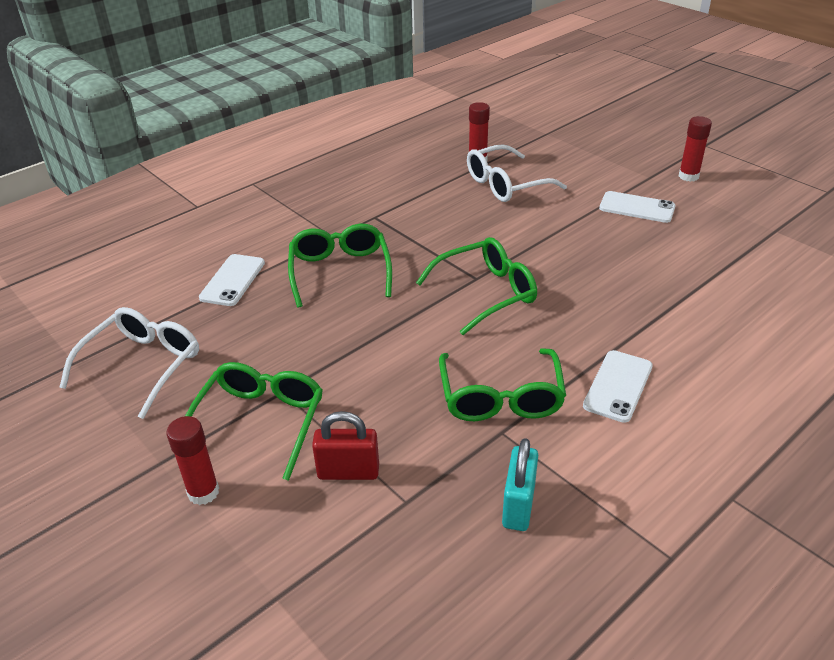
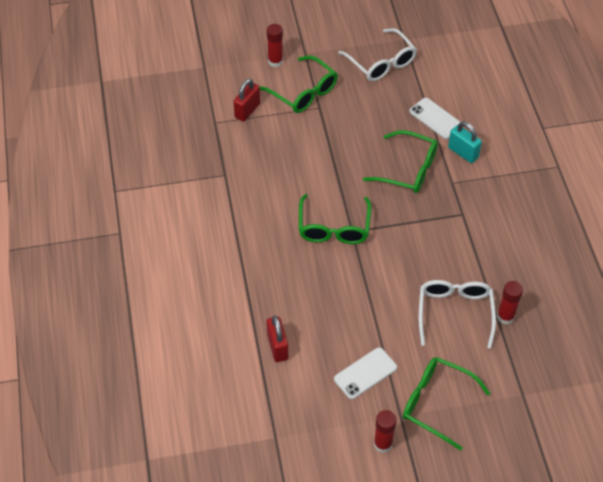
camera: 120 degrees right, 15 degrees up
green glasses [439,348,566,421] -> green glasses moved to [403,357,491,451]
turquoise padlock [502,438,538,531] -> turquoise padlock moved to [448,121,482,163]
white phone [583,350,653,423] -> none
none -> red padlock [266,316,288,362]

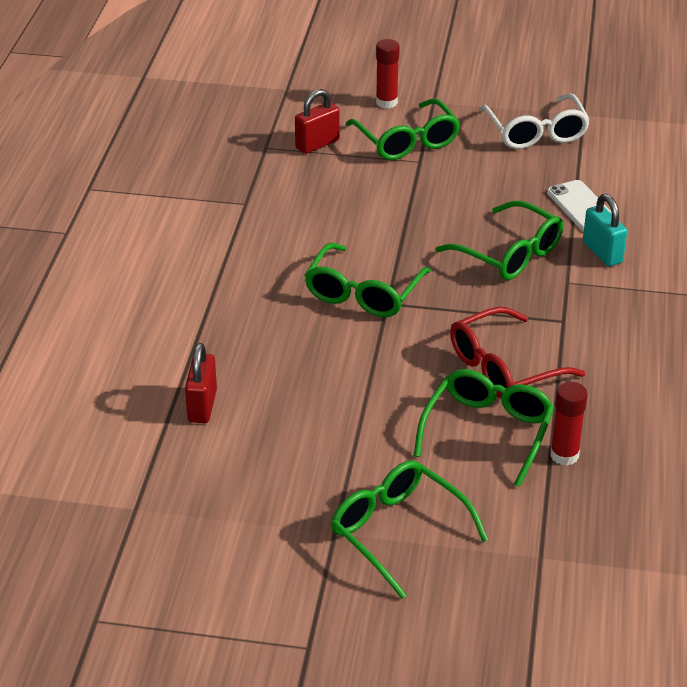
camera: 20 degrees right, 15 degrees down
white phone [334,347,397,399] -> none
red glue stick [374,410,397,453] -> none
white glasses [419,280,496,349] -> green glasses [414,369,554,487]
none -> red glasses [450,307,585,398]

